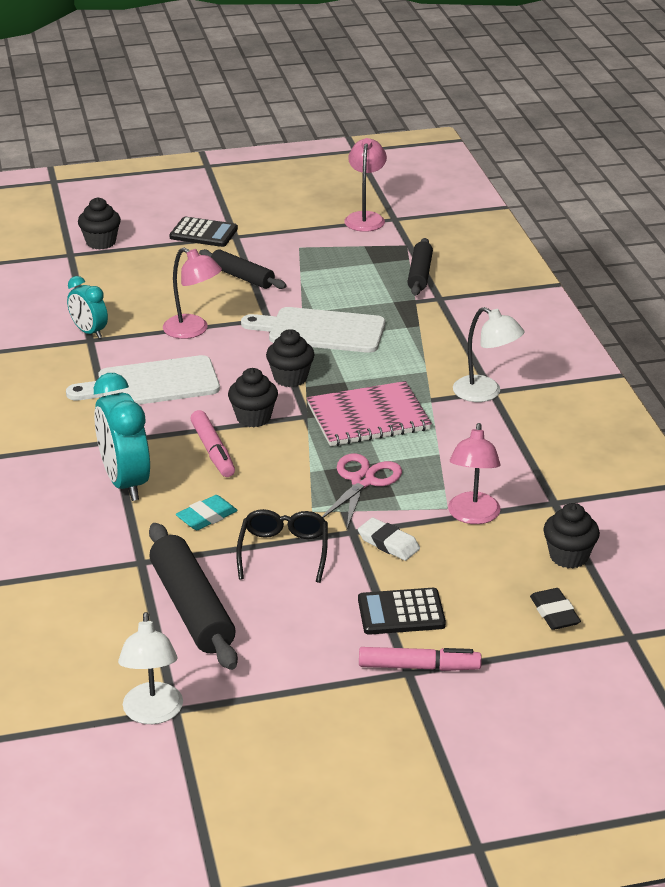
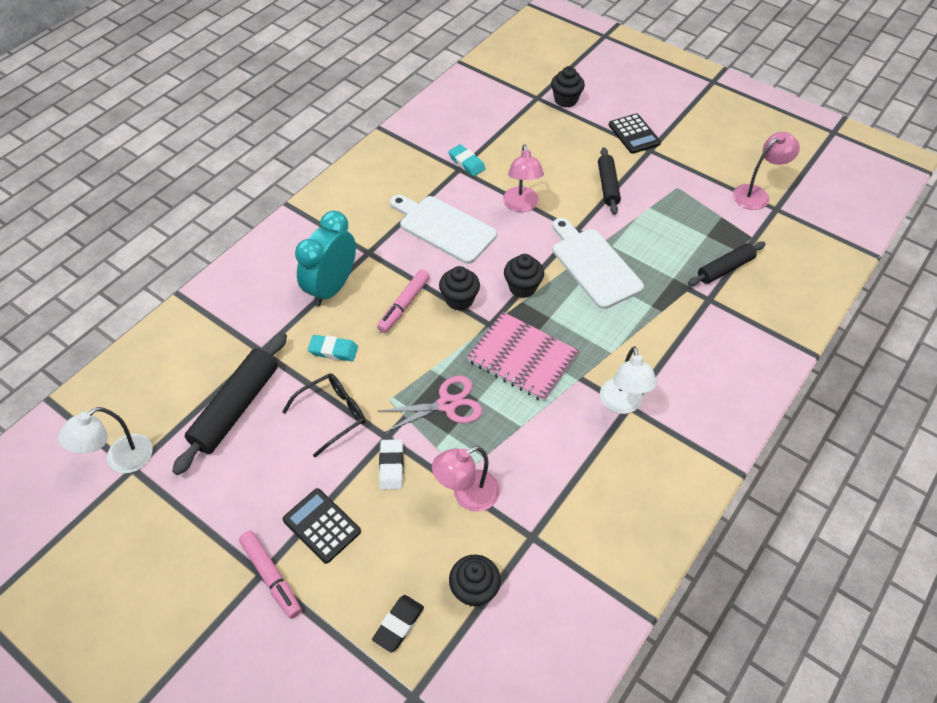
camera: 50 degrees right, 20 degrees up
turquoise clock [67,276,108,338] -> turquoise eraser [448,144,486,176]

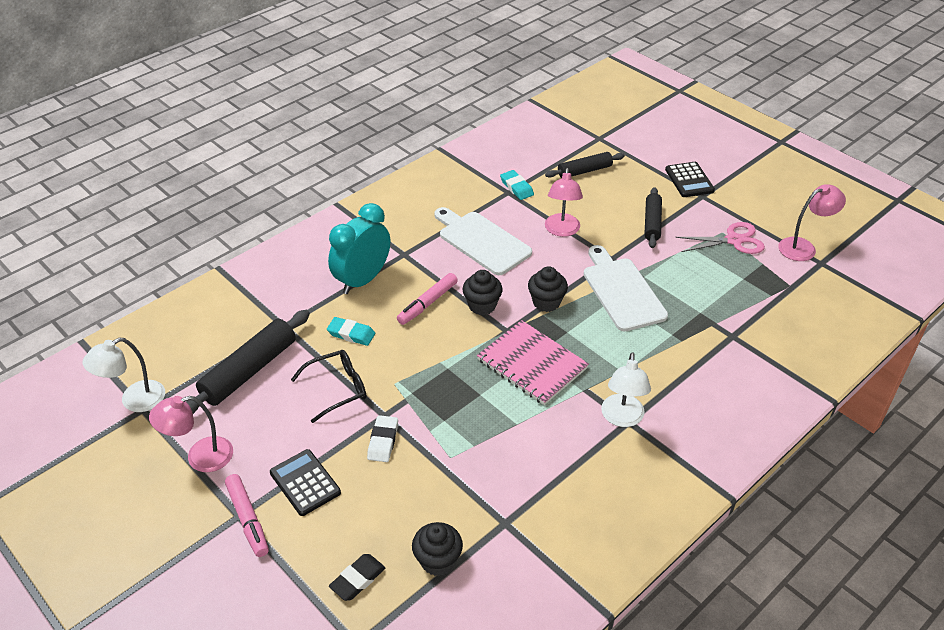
camera: 10 degrees right, 10 degrees down
pink scissors [379,376,482,433] -> pink scissors moved to [675,222,765,254]
pink lamp [432,446,500,512] -> pink lamp moved to [149,396,233,472]
black cupcake [551,66,585,108] -> none
black rolling pin [688,241,766,286] -> black rolling pin moved to [545,152,625,178]

